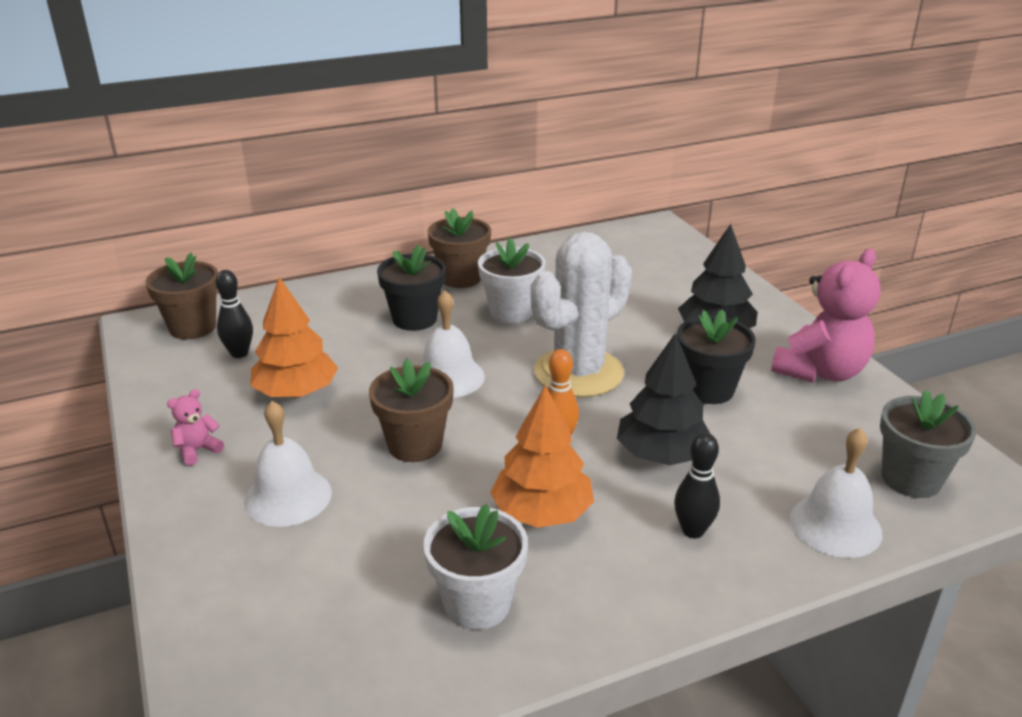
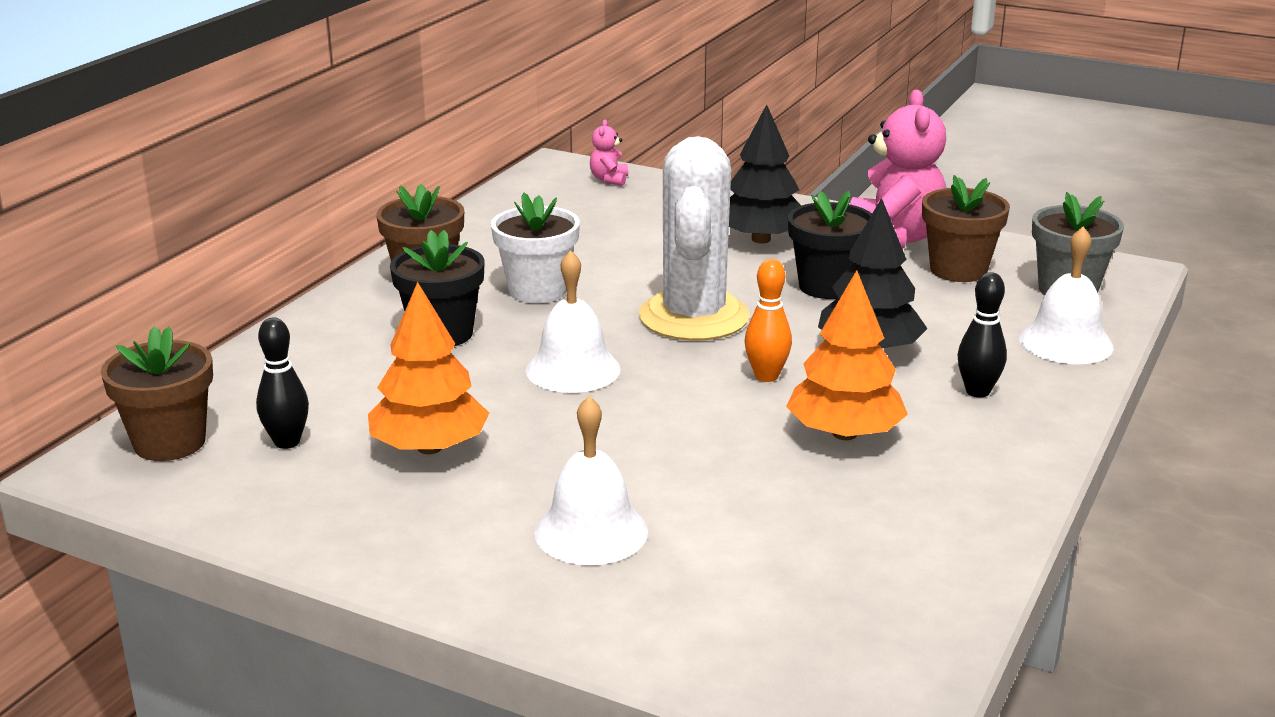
camera: 40 degrees left, 5 degrees down
pink teddy bear [167,389,224,466] -> pink teddy bear moved to [590,120,628,186]
brown flower pot [369,359,454,462] -> brown flower pot moved to [922,175,1010,282]
white flower pot [423,504,528,630] -> none

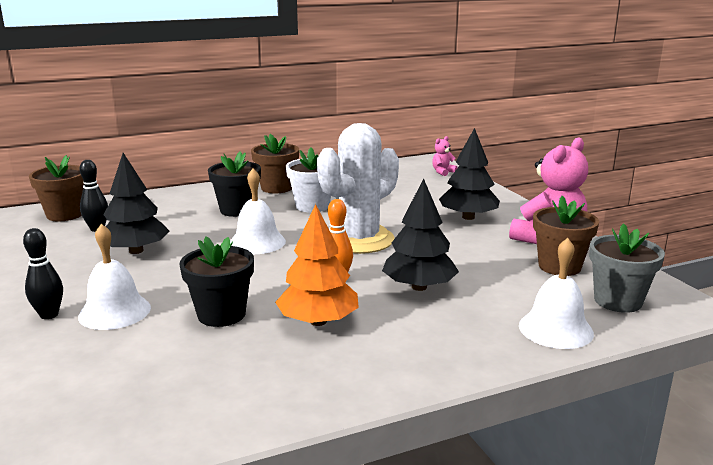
camera: 40 degrees right, 5 degrees down
orange tree [368,282,489,454] -> black tree [103,153,170,254]
black flower pot [788,191,872,299] -> black flower pot moved to [180,236,254,327]
black bowling pin [958,272,1007,397] -> black bowling pin moved to [23,228,63,319]

